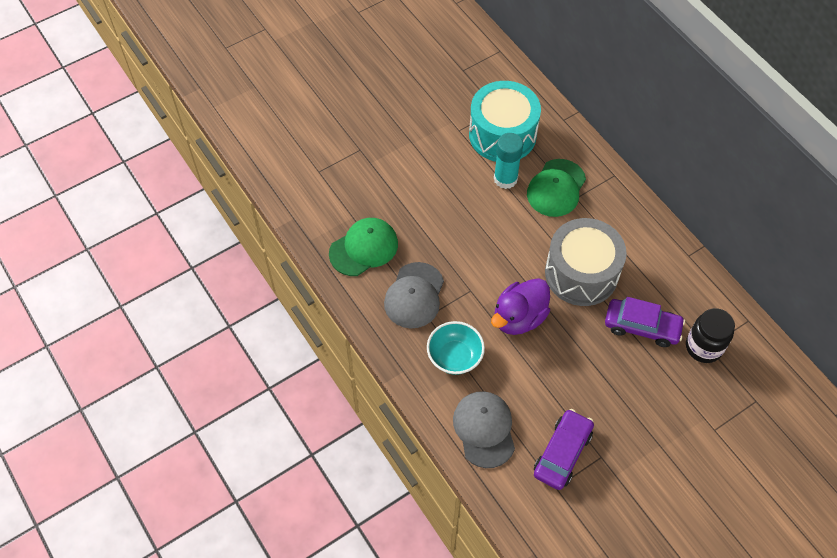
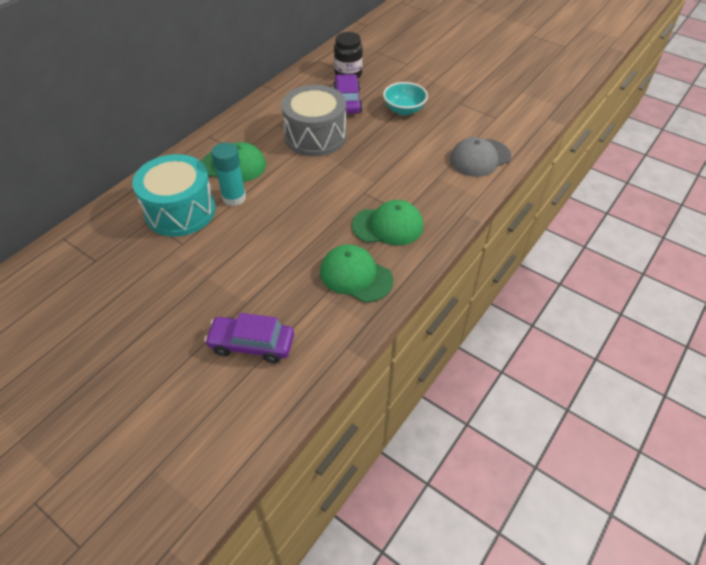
camera: 110 degrees left, 10 degrees down
grey cap [384,262,444,328] -> green cap [352,200,423,245]
turquoise bowl [427,321,485,375] -> turquoise bowl moved to [383,82,428,115]
purple duck [491,278,550,335] -> none
purple car [534,409,594,490] -> purple car moved to [204,313,294,363]

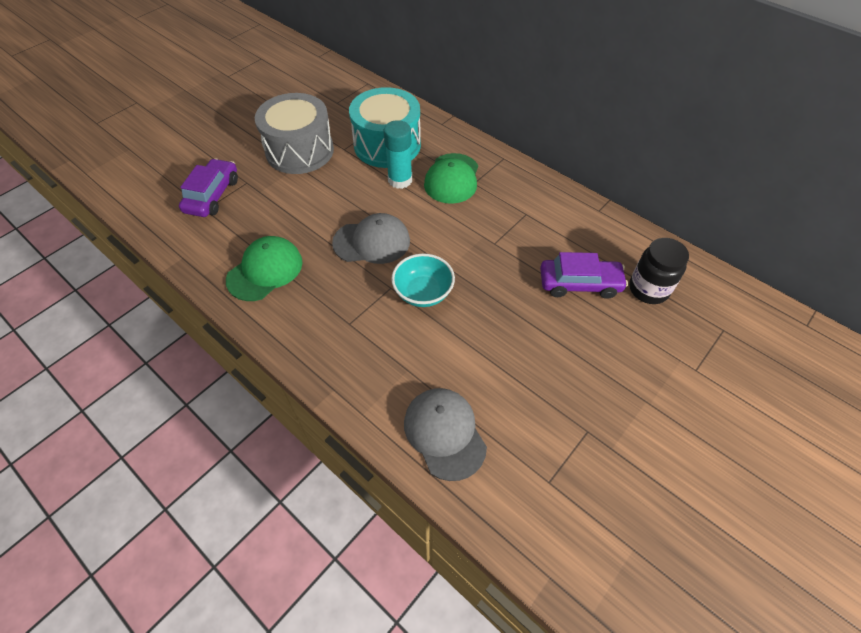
camera: 95 degrees right, 5 degrees up
grey drum [281,85,346,157] -> grey drum moved to [255,93,334,174]
green cap [352,200,423,245] -> none
turquoise bowl [383,82,428,115] -> turquoise bowl moved to [391,254,455,307]
none -> grey cap [332,213,410,264]

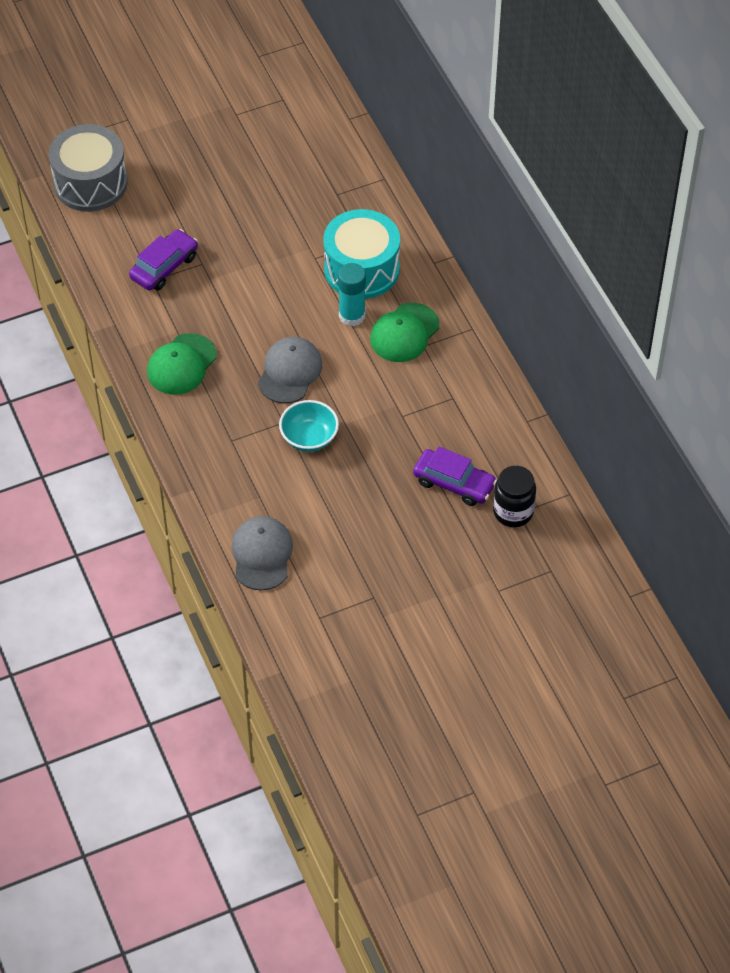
camera: 25 degrees right, 0 degrees up
green cap [226,236,303,301] -> green cap turned 150 degrees clockwise [147,333,217,395]
grey drum [255,93,334,174] -> grey drum moved to [49,124,128,211]
grey cap [332,213,410,264] -> grey cap turned 90 degrees counterclockwise [258,337,322,403]

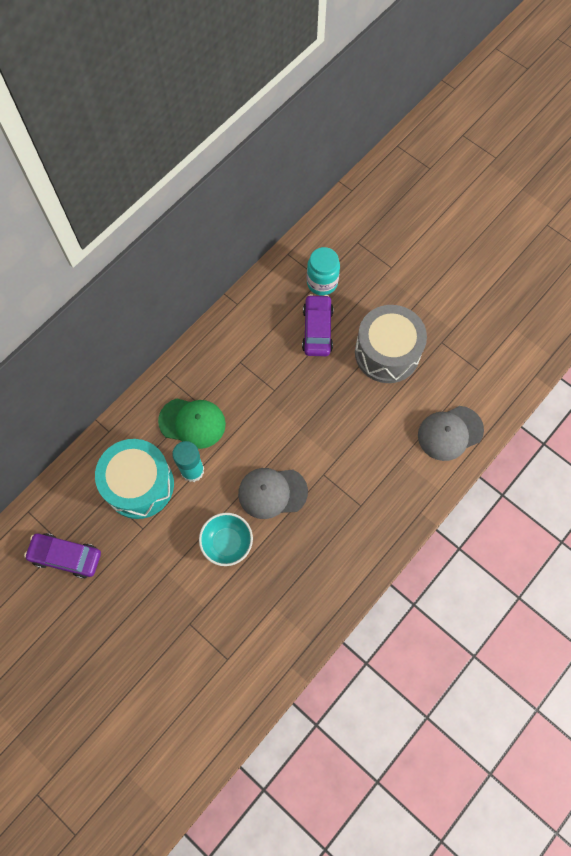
camera: 115 degrees left, 15 degrees up
grey drum [49,124,128,211] -> grey drum moved to [355,305,427,383]
purple car [129,229,198,291] -> purple car moved to [24,533,101,579]
green cap [147,333,217,395] -> none
turquoise bowl [279,400,339,452] -> turquoise bowl moved to [199,513,253,566]
black jar [493,466,536,527] -> turquoise jar [307,247,340,296]

